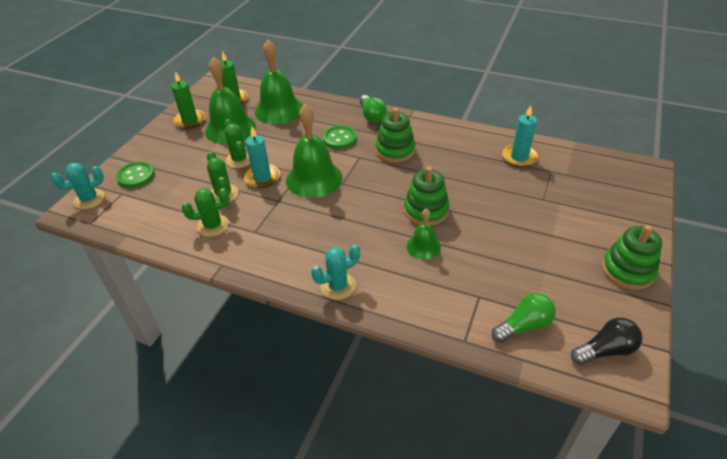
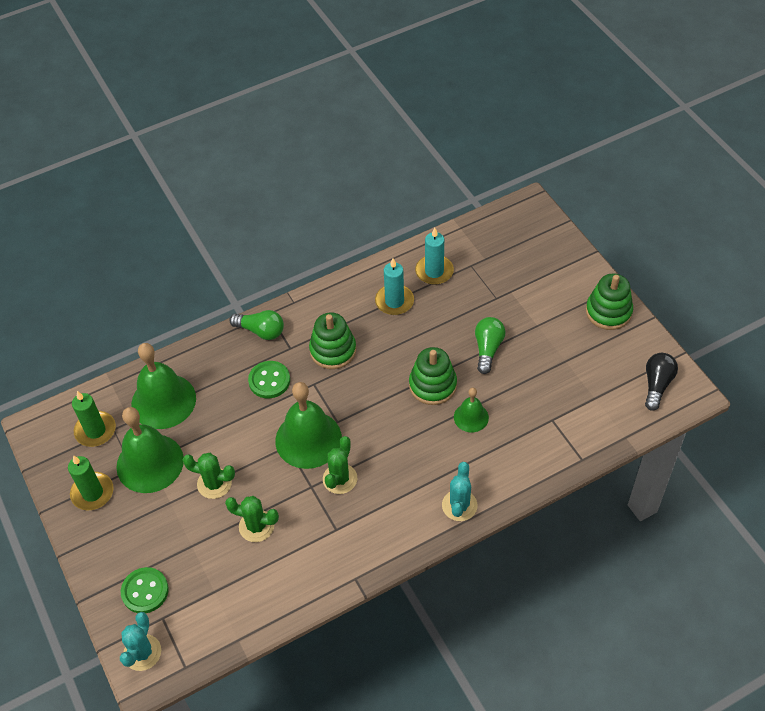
camera: 50 degrees left, 10 degrees up
green cactus [182,188,230,237] -> green cactus moved to [323,436,357,494]
turquoise candle [244,127,280,188] -> turquoise candle moved to [375,259,414,315]
green light bulb [492,293,556,343] -> green light bulb moved to [475,317,505,374]

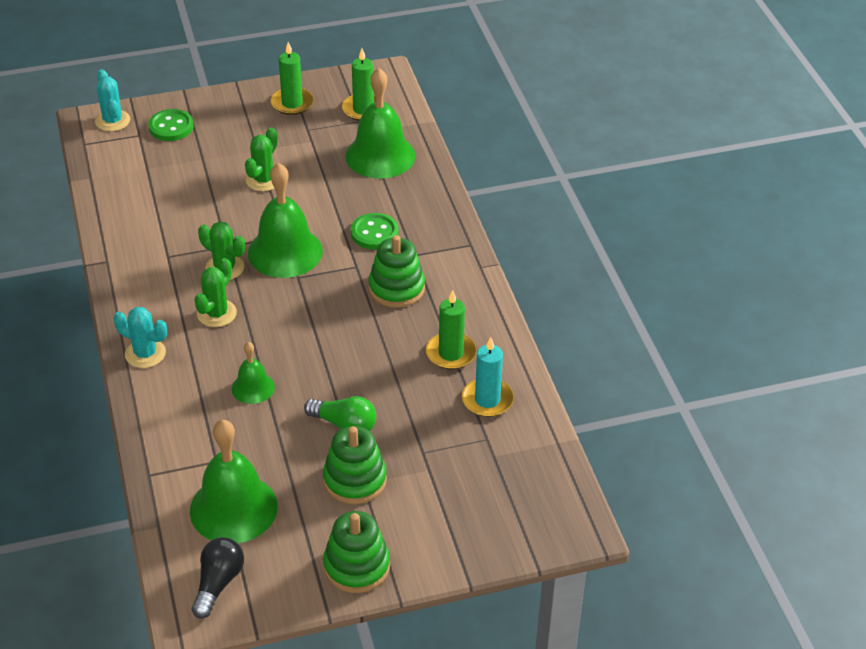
camera: 100 degrees right, 10 degrees down
green bell [116,407,184,493] -> green bell moved to [190,420,278,543]
turquoise cactus [120,612,161,671] -> turquoise cactus turned 45 degrees clockwise [95,69,130,131]
green cactus [225,496,279,542] -> green cactus moved to [194,258,237,327]
green light bulb [229,310,284,340] -> none
turquoise candle [375,259,414,315] -> green candle [426,290,477,369]
green stacking toy [409,347,457,405] -> green stacking toy moved to [323,426,387,504]
black light bulb [645,353,678,411] -> black light bulb turned 105 degrees counterclockwise [192,537,244,619]

